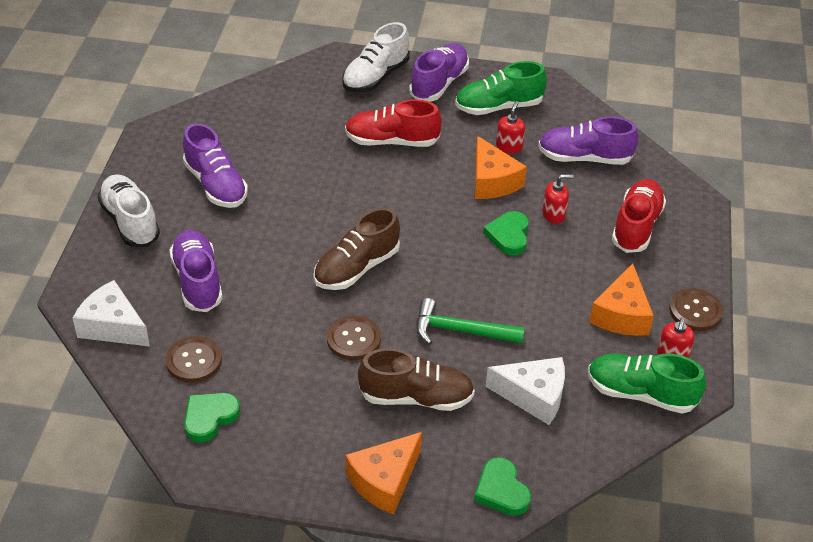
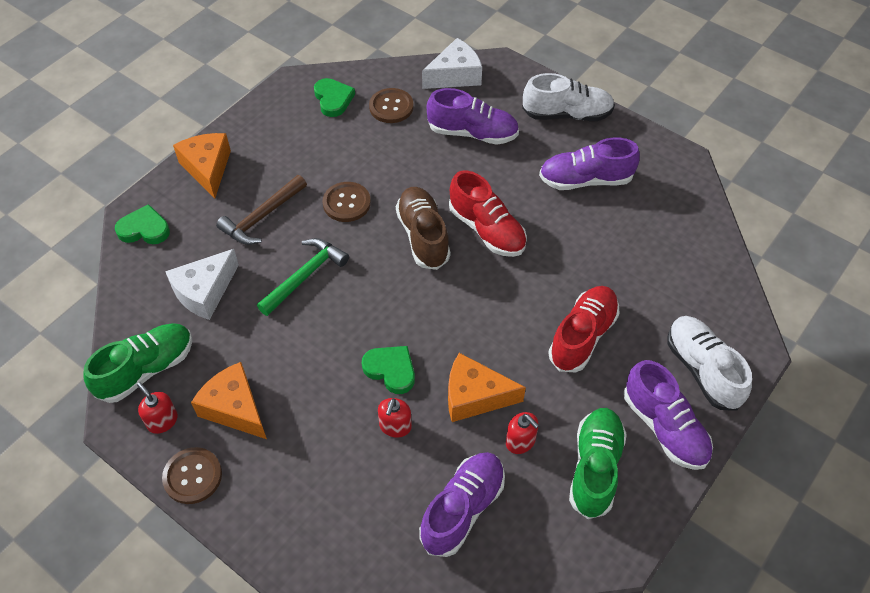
camera: 120 degrees right, 10 degrees up
brown shoe [358,348,475,411] -> brown hammer [216,175,307,245]
red shoe [612,179,666,253] -> red shoe moved to [449,170,527,257]

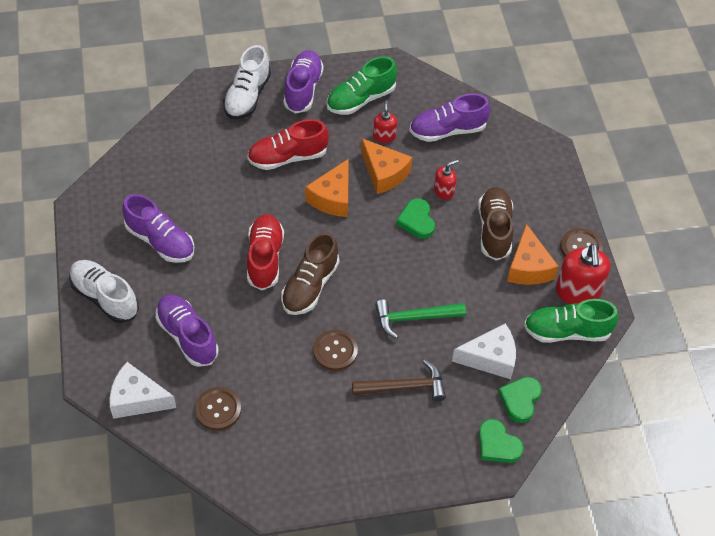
camera: 140 degrees left, 0 degrees up
red soap dispenser [137,382,178,434] -> red soap dispenser [556,244,610,304], size x1.84
orange cheese [173,133,231,198] -> orange cheese moved to [305,159,349,217]
green heart [314,78,355,117] -> green heart moved to [498,377,542,423]
none -> brown shoe [478,187,513,261]

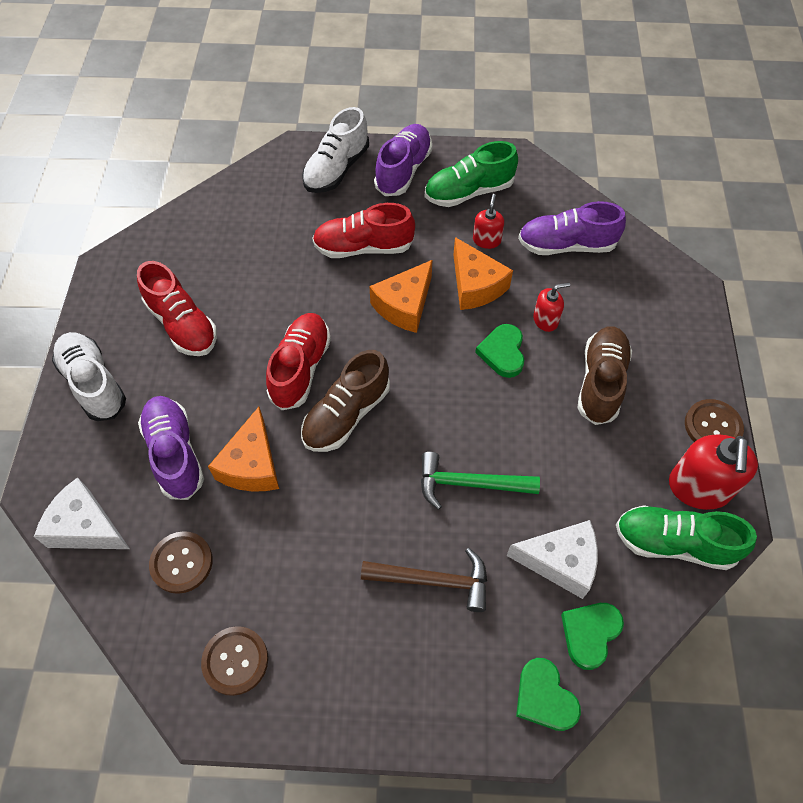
camera: 15 degrees right, 5 degrees up
purple shoe [122,194,194,263] -> red shoe [137,261,217,356]
brown button [313,330,358,371] -> brown button moved to [201,626,268,696]
orange cheese [507,224,558,285] -> orange cheese moved to [208,407,279,492]

